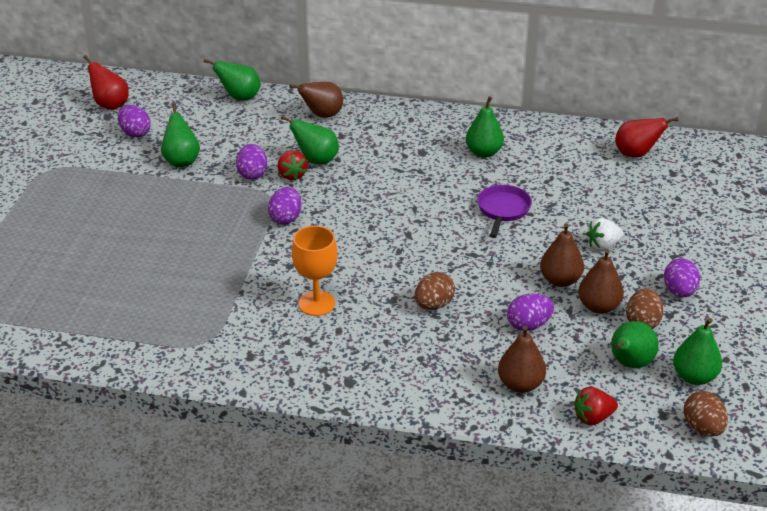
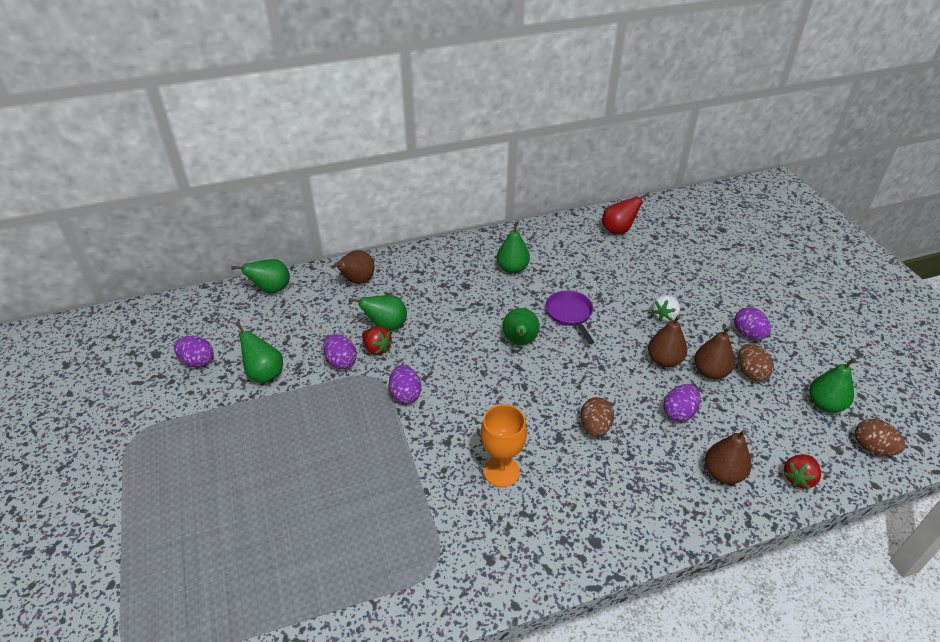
camera: 30 degrees left, 5 degrees up
red pear [83,55,129,110] -> none
green pear [611,321,659,368] -> green pear moved to [502,308,540,345]

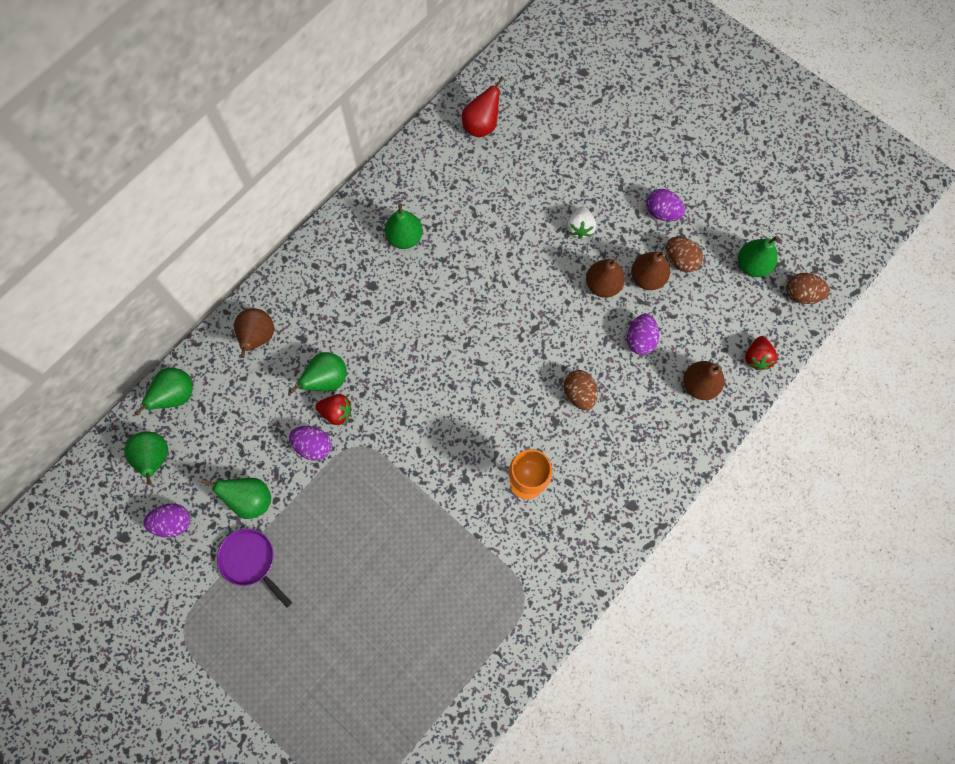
camera: 30 degrees left, 30 degrees up
purple egg [389,365,421,404] -> none
green pear [502,308,540,345] -> green pear moved to [124,431,168,485]
purple pan [546,290,594,344] -> purple pan moved to [217,529,292,608]

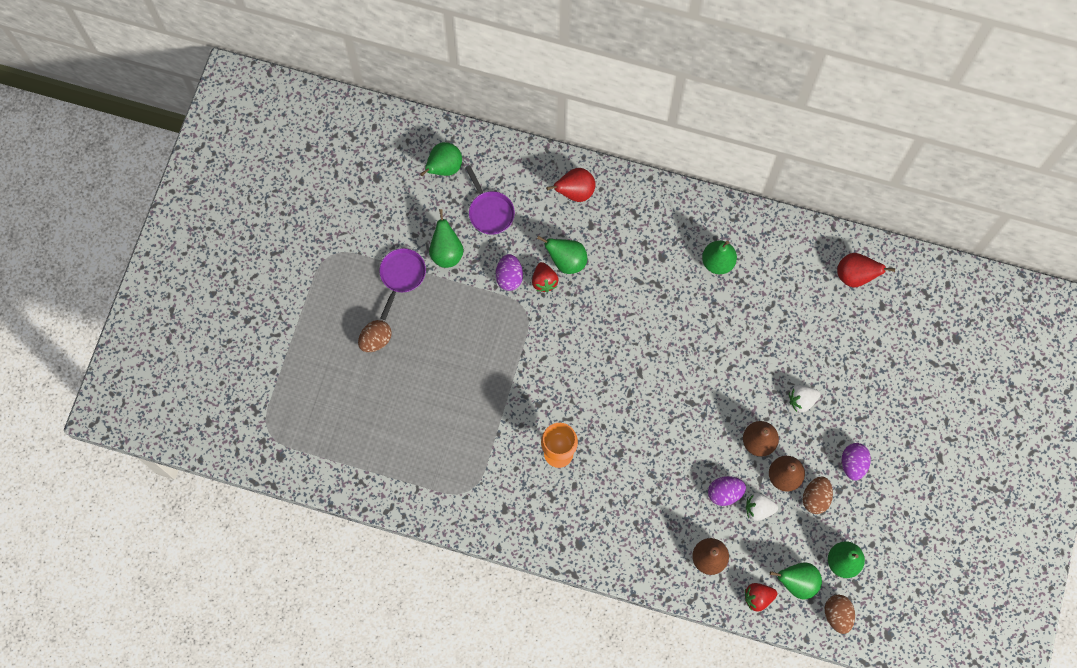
camera: 65 degrees right, 0 degrees up
green pear [135,368,193,416] -> green pear moved to [770,562,822,600]
purple egg [144,504,190,538] -> none
brown pear [234,308,274,358] -> red pear [546,168,596,202]
brown egg [564,370,598,410] -> brown egg moved to [358,320,391,352]
none -> purple pan [465,165,515,235]
none -> white strawberry [746,493,778,521]

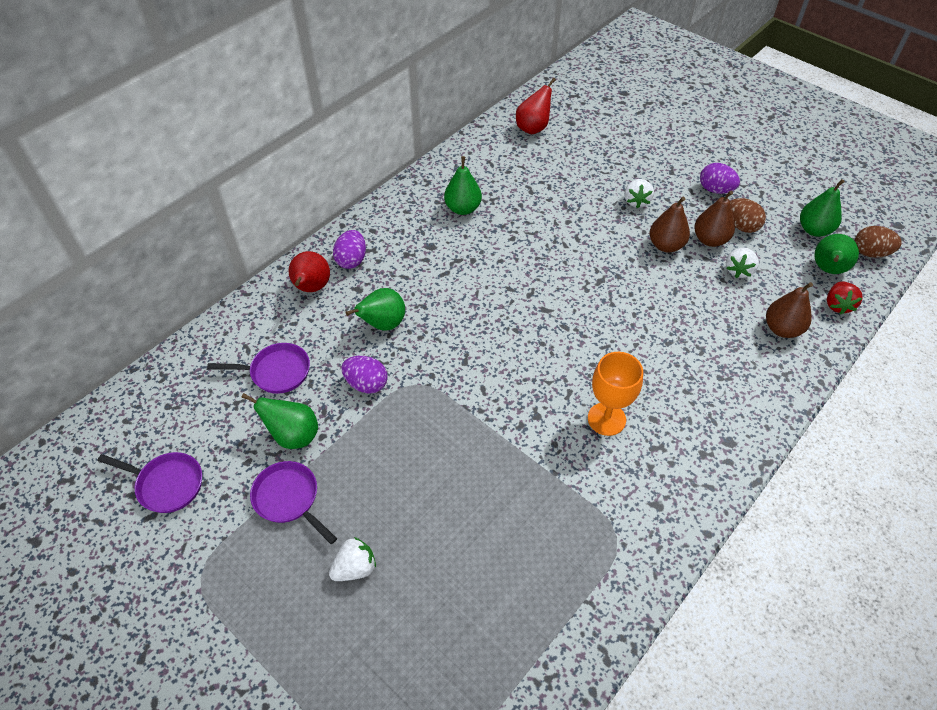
camera: 65 degrees left, 20 degrees down
brown egg [358,320,391,352] -> white strawberry [329,537,376,581]
green pear [420,142,462,176] -> none
red strawberry [532,262,559,292] -> none
purple egg [708,476,746,506] -> purple egg moved to [333,230,366,269]
none -> purple pan [98,452,202,513]

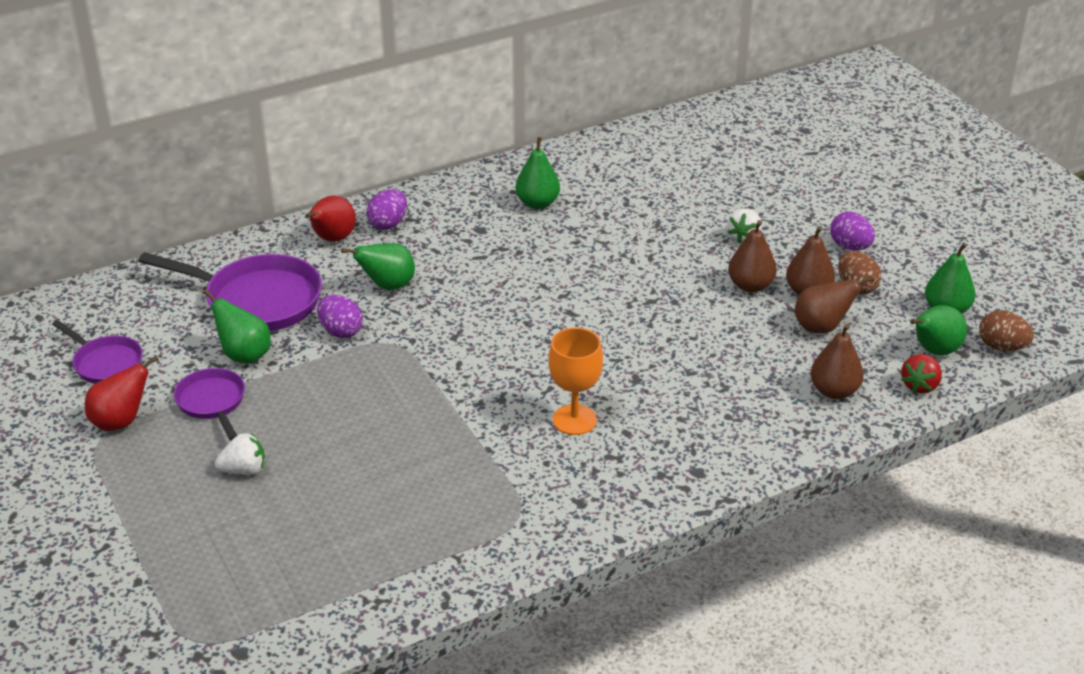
camera: 20 degrees right, 15 degrees down
purple pan [207,343,310,394] -> purple pan [139,252,322,331], size x1.76
red pear [516,78,556,134] -> red pear moved to [85,356,159,431]
white strawberry [726,248,759,278] -> brown pear [794,276,874,333]

